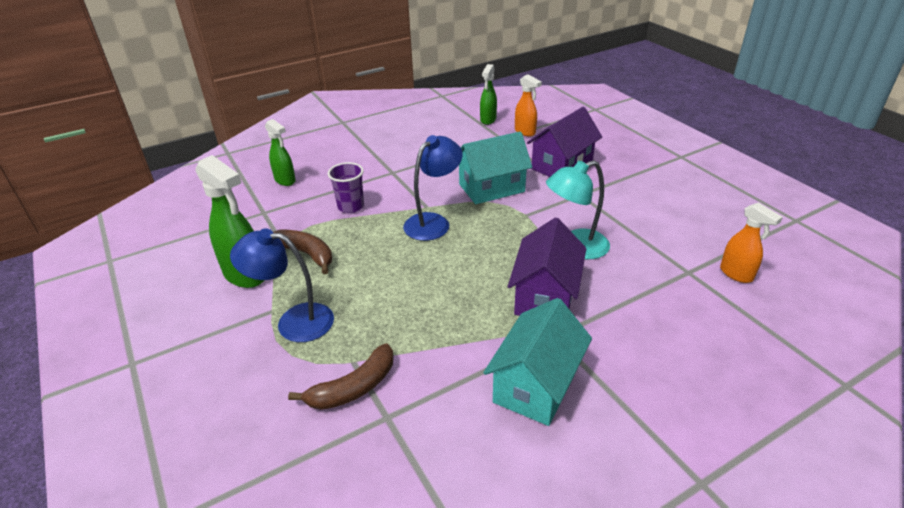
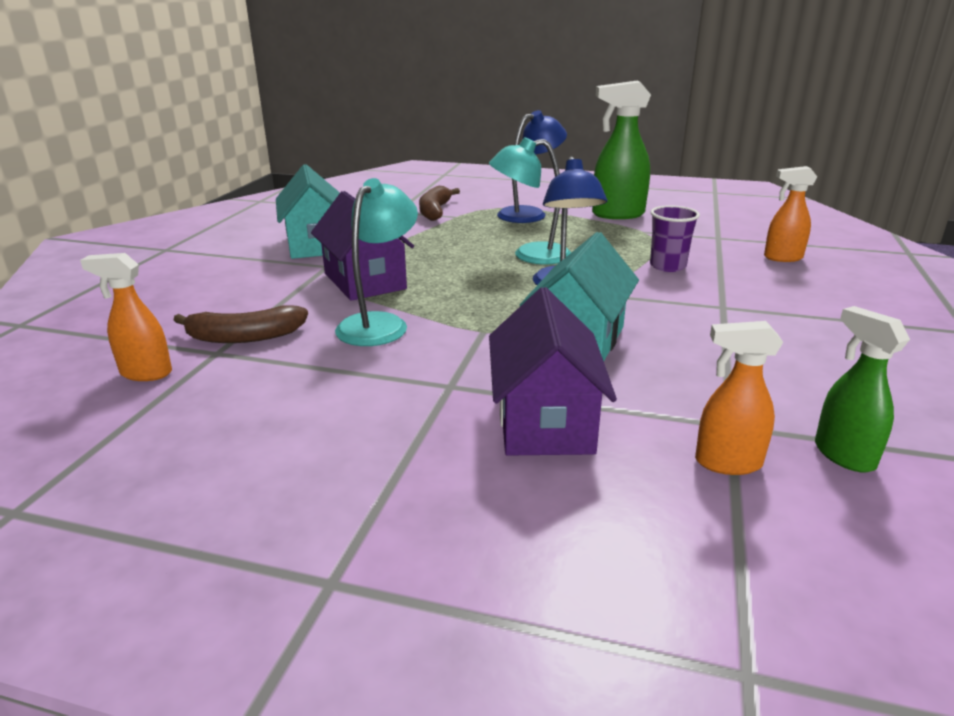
camera: 135 degrees right, 10 degrees down
green spray bottle [265,119,296,186] -> orange spray bottle [764,166,817,262]
brown banana [273,229,332,274] -> brown banana moved to [174,305,308,343]
none -> turquoise lamp [489,137,571,265]

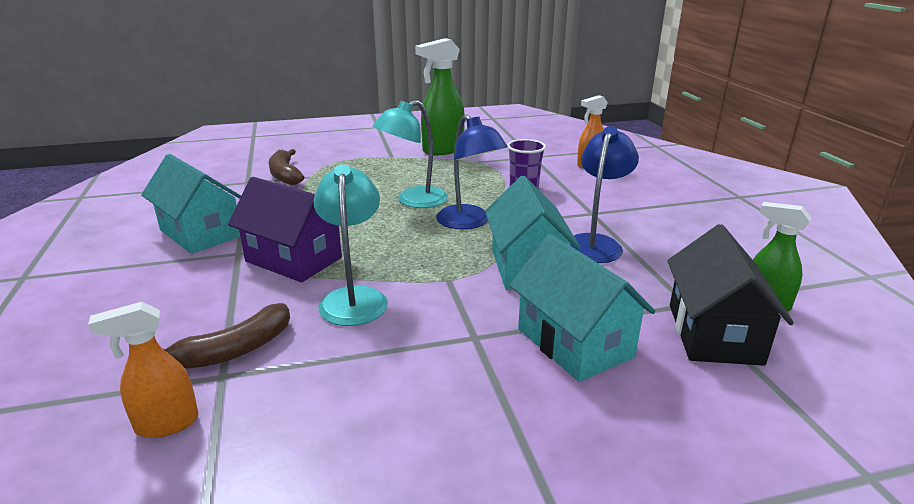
camera: 30 degrees left, 0 degrees up
purple house [489,287,617,456] -> turquoise house [509,234,656,382]
blue lamp [497,110,567,223] -> blue lamp moved to [570,126,639,263]
orange spray bottle [695,321,783,475] -> black house [667,224,794,366]

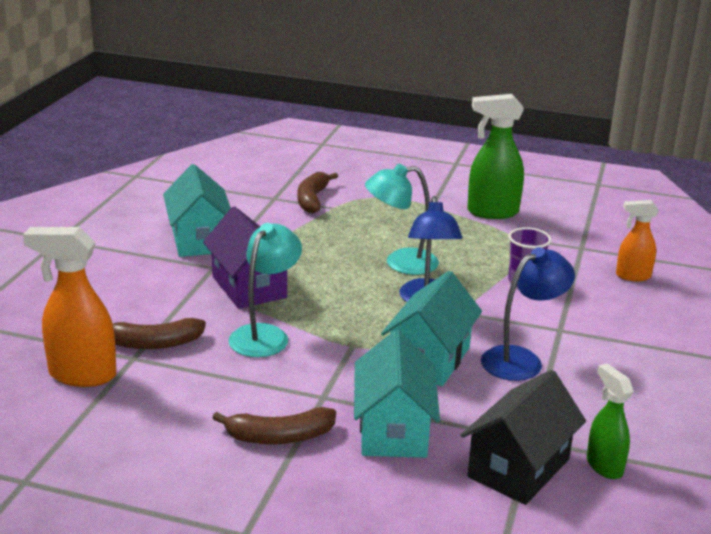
camera: 30 degrees right, 0 degrees up
orange spray bottle [88,302,199,438] -> orange spray bottle [23,227,117,387], size x1.64
none -> brown banana [212,407,336,444]

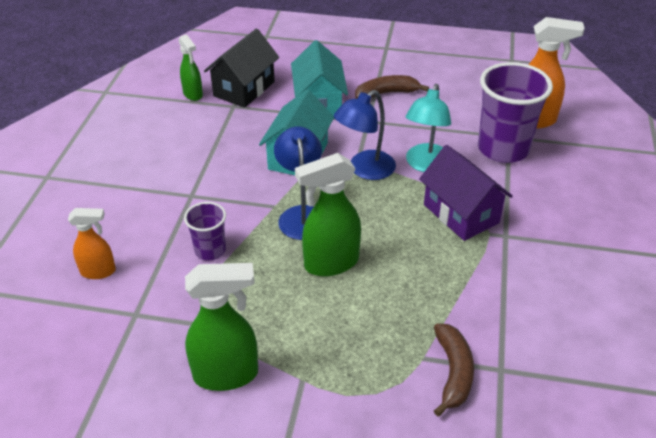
camera: 175 degrees right, 15 degrees up
brown banana [113,318,206,349] -> purple cup [478,62,553,163]
turquoise house [163,164,231,257] -> none
turquoise lamp [365,164,439,275] -> green spray bottle [295,153,361,276]
blue lamp [481,247,575,381] -> blue lamp moved to [334,90,396,180]

